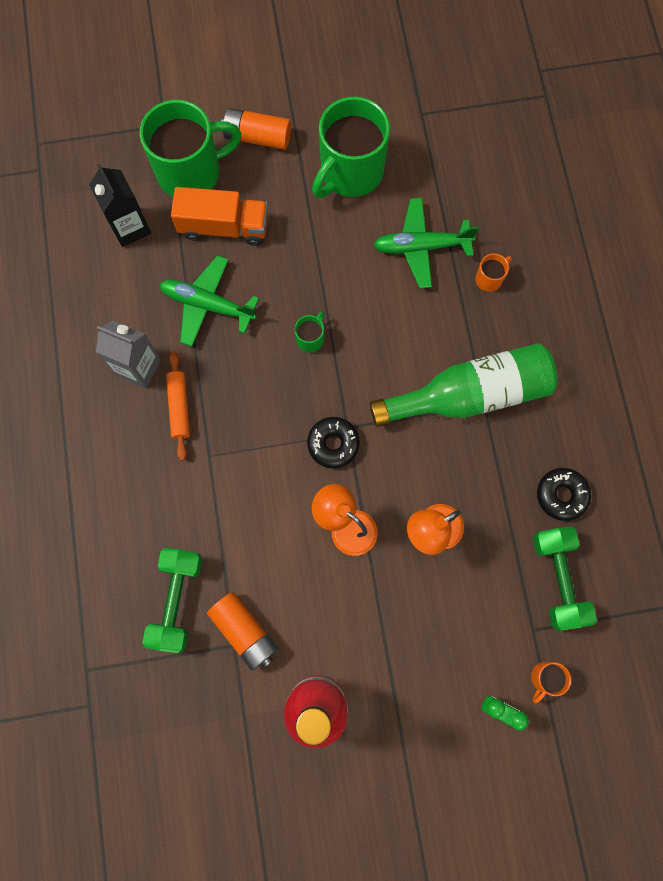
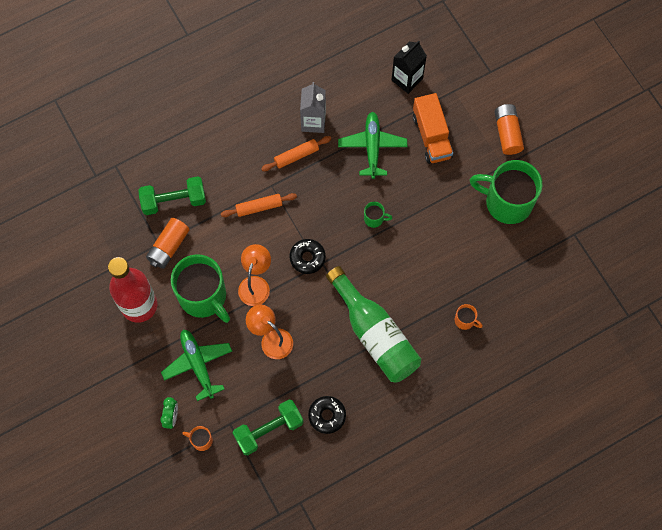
camera: 70 degrees right, 5 degrees down
green mug [140,100,241,197] -> green mug moved to [171,254,230,323]
green plane [374,198,479,288] -> green plane moved to [161,330,232,401]
none -> orange rolling pin [221,193,297,217]

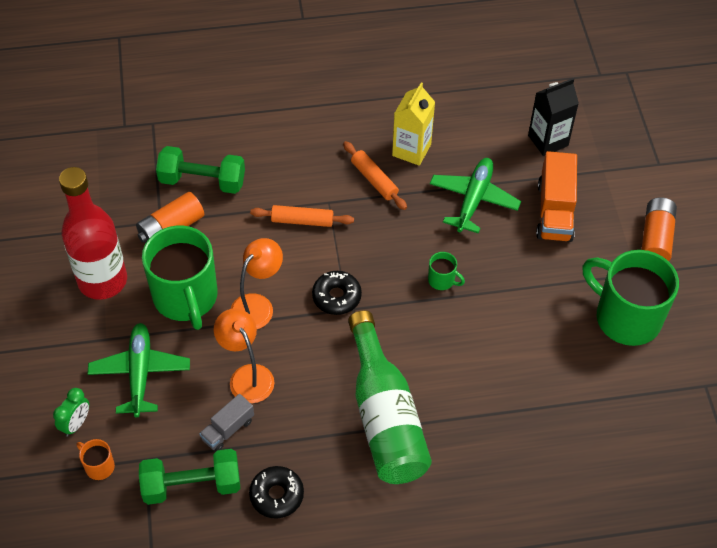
camera: 20 degrees right, 15 degrees down
orange rolling pin [261,136,331,171] -> orange rolling pin turned 60 degrees clockwise [343,141,407,210]
grey carton [300,82,326,133] -> yellow carton [392,82,435,166]
orange mug [455,304,483,330] -> none
none -> grey truck [199,394,254,451]

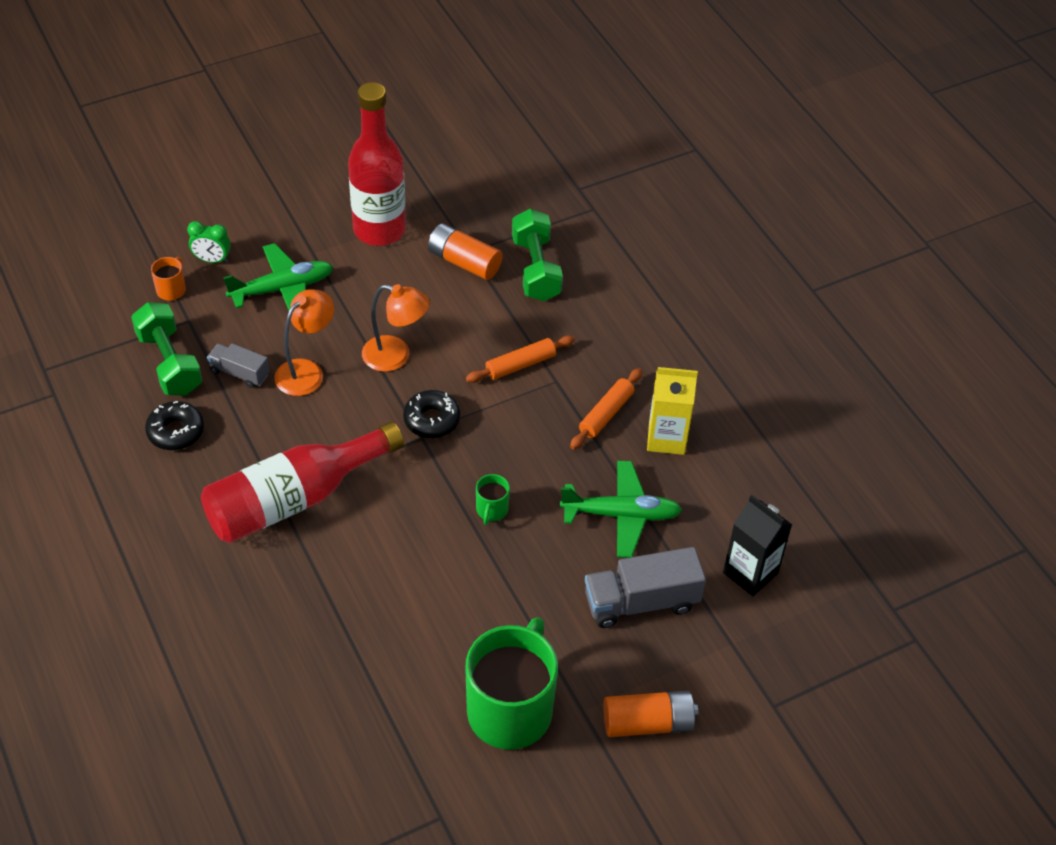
camera: 70 degrees right, 5 degrees down
green mug [142,226,218,330] -> none
orange rolling pin [250,205,354,227] -> orange rolling pin turned 75 degrees clockwise [466,335,575,383]
green bottle [348,310,432,484] -> red bottle [201,422,404,543]
orange truck [536,151,577,242] -> grey truck [585,547,706,628]

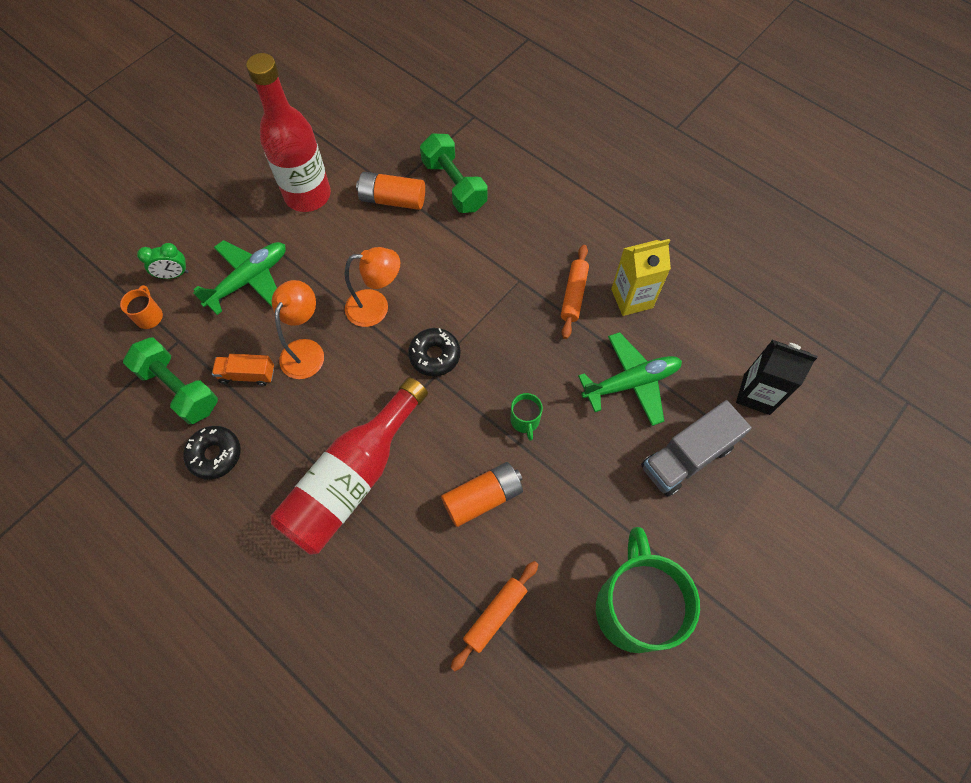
camera: 20 degrees left, 15 degrees up
grey truck [207,343,269,388] -> orange truck [212,354,274,386]
orange rolling pin [466,335,575,383] -> orange rolling pin moved to [451,561,538,671]
orange battery [603,691,698,737] -> orange battery moved to [441,462,523,527]

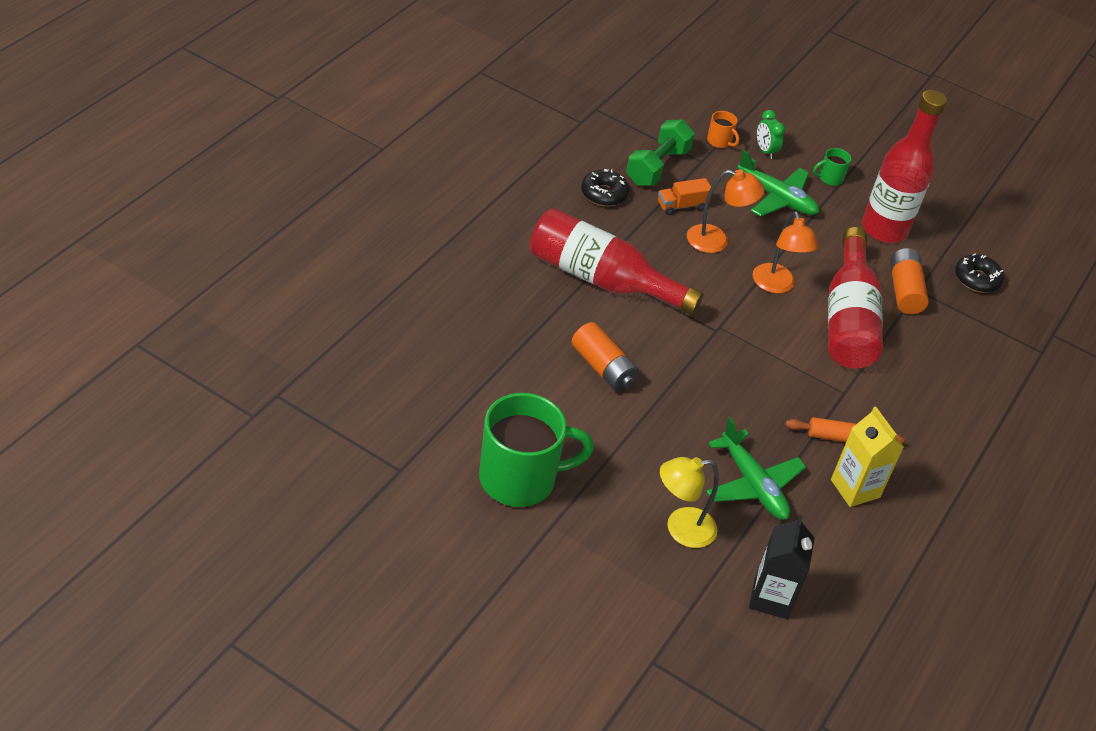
camera: 75 degrees right, 20 degrees down
orange mug [120,285,163,329] -> orange mug turned 60 degrees clockwise [707,111,739,148]
orange truck [212,354,274,386] -> orange truck turned 105 degrees counterclockwise [658,178,711,215]
black donut [408,328,461,376] -> black donut moved to [955,254,1004,293]
green dumbbell [420,134,487,213] -> none
orange rolling pin [451,561,538,671] -> none
green mug [511,393,543,441] -> green mug moved to [813,148,851,186]
grey truck [641,400,752,497] -> yellow lamp [660,457,719,548]
none -> red bottle [828,227,883,368]

